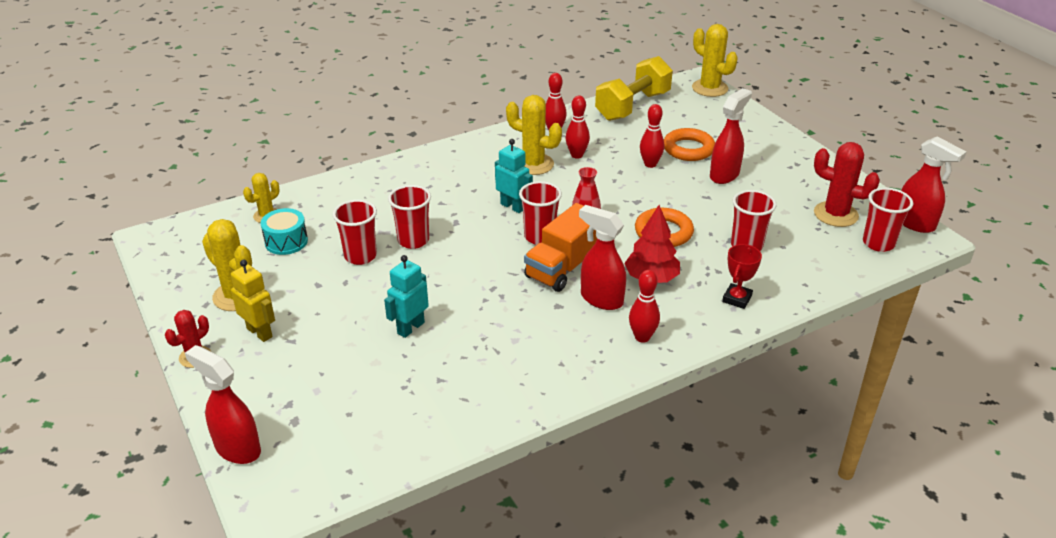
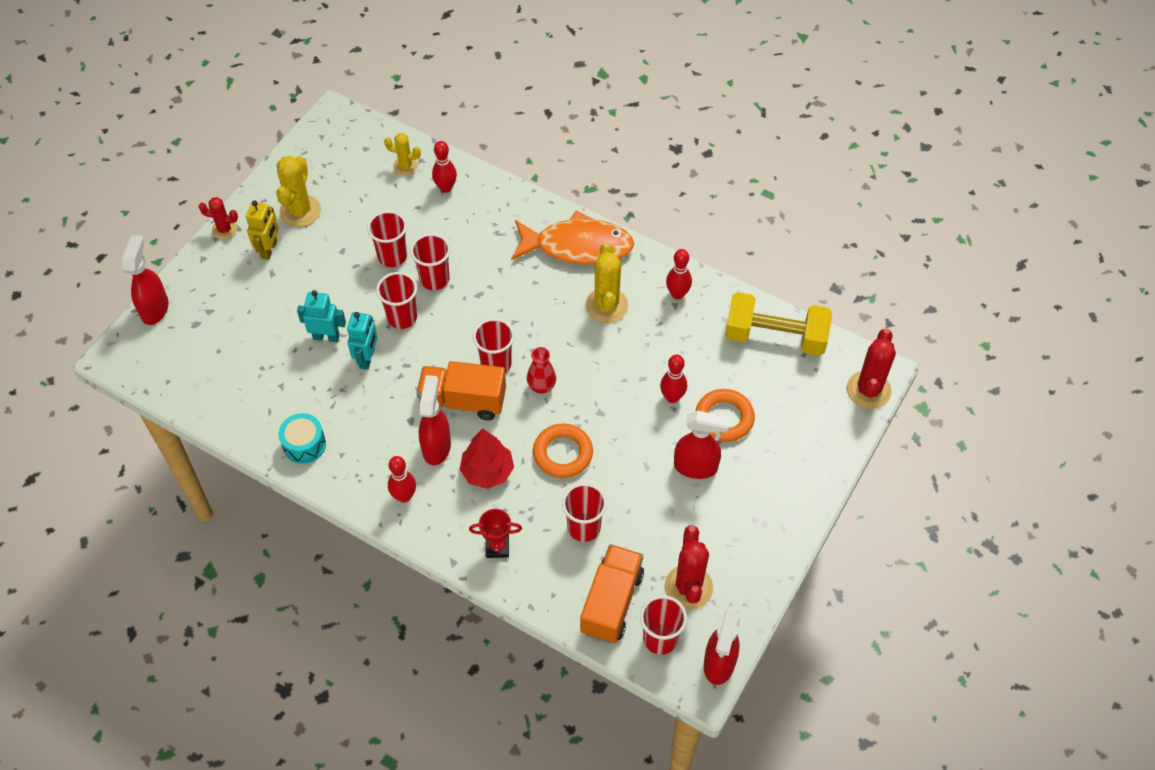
camera: 60 degrees right, 20 degrees up
turquoise drum [261,208,308,255] -> turquoise drum moved to [279,413,326,464]
turquoise robot [495,139,533,213] -> turquoise robot moved to [347,312,378,370]
red bowling pin [566,95,590,159] -> red bowling pin moved to [432,141,457,193]
yellow cactus [692,24,738,97] -> red cactus [847,328,896,409]
none -> red cup [376,272,417,329]
none -> orange fish [511,211,634,265]
none -> orange truck [580,544,644,643]

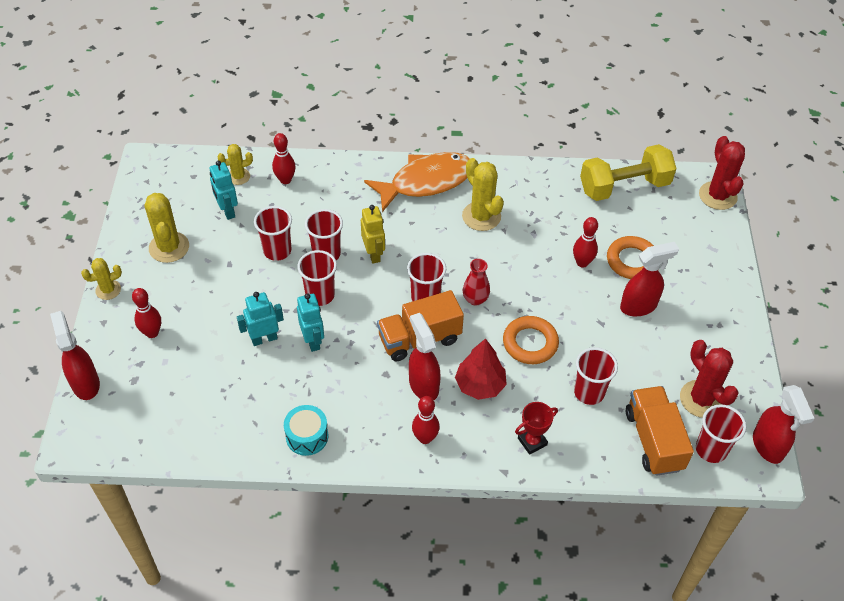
camera: 30 degrees left, 5 degrees down
red cactus [199,197,238,240] -> yellow cactus [81,258,122,300]
yellow robot [246,201,279,260] -> yellow robot moved to [361,205,385,264]
red bowling pin [666,249,692,299] -> red bowling pin moved to [132,288,161,338]
none -> turquoise robot [210,161,238,220]

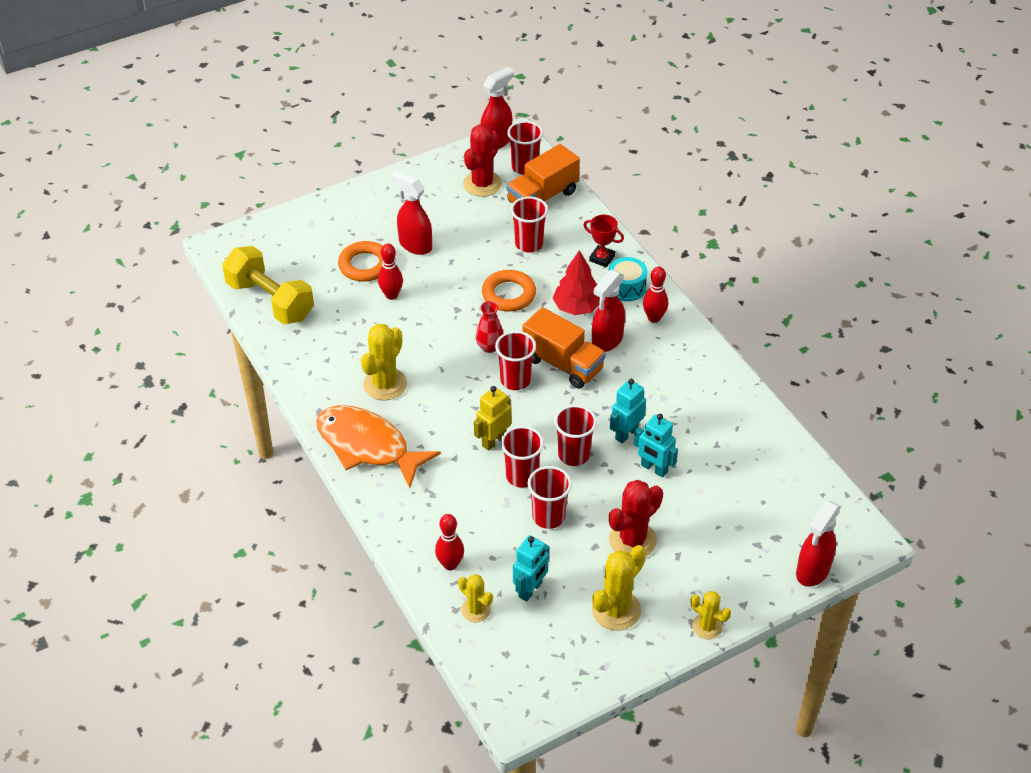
camera: 120 degrees left, 5 degrees down
red bowling pin [132,288,161,338] -> none
turquoise drum [284,405,328,456] -> turquoise drum moved to [609,257,647,301]
red cactus [699,136,745,210] -> red cactus moved to [609,480,663,556]

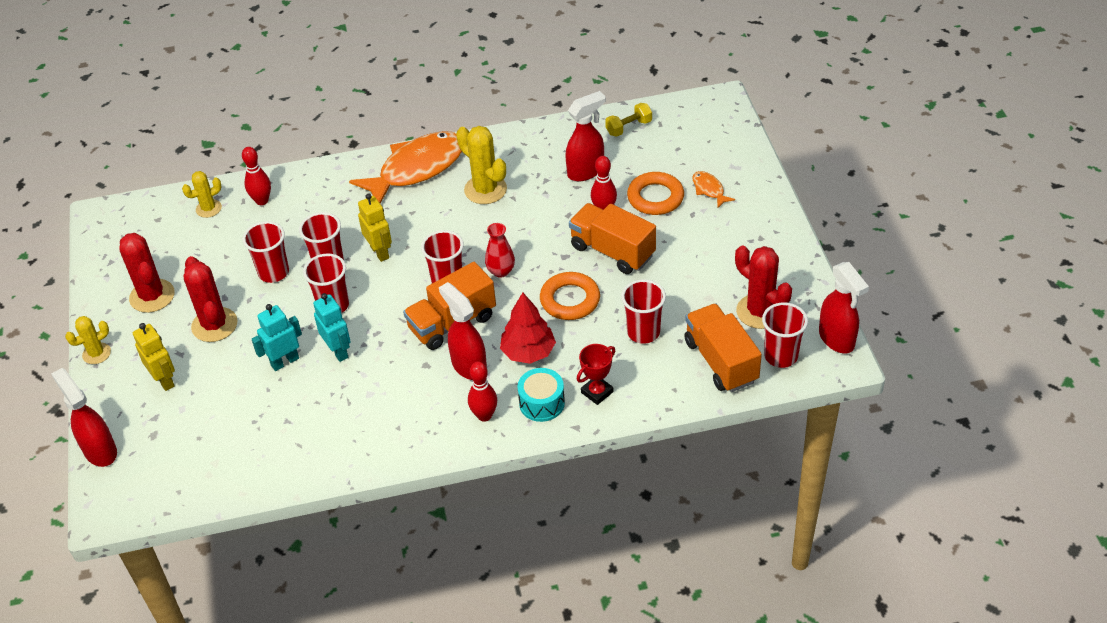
camera: 110 degrees right, 0 degrees up
yellow dumbbell [222,246,314,324] -> yellow dumbbell [605,103,652,137], size x0.48
red spray bottle [391,170,432,255] -> red spray bottle moved to [566,91,605,181]
turquoise robot [513,535,549,602] -> none
yellow cactus [592,545,646,631] -> red cactus [119,233,175,313]
none -> yellow robot [133,323,175,391]
none -> orange truck [569,203,656,274]
none -> orange fish [692,171,735,208]

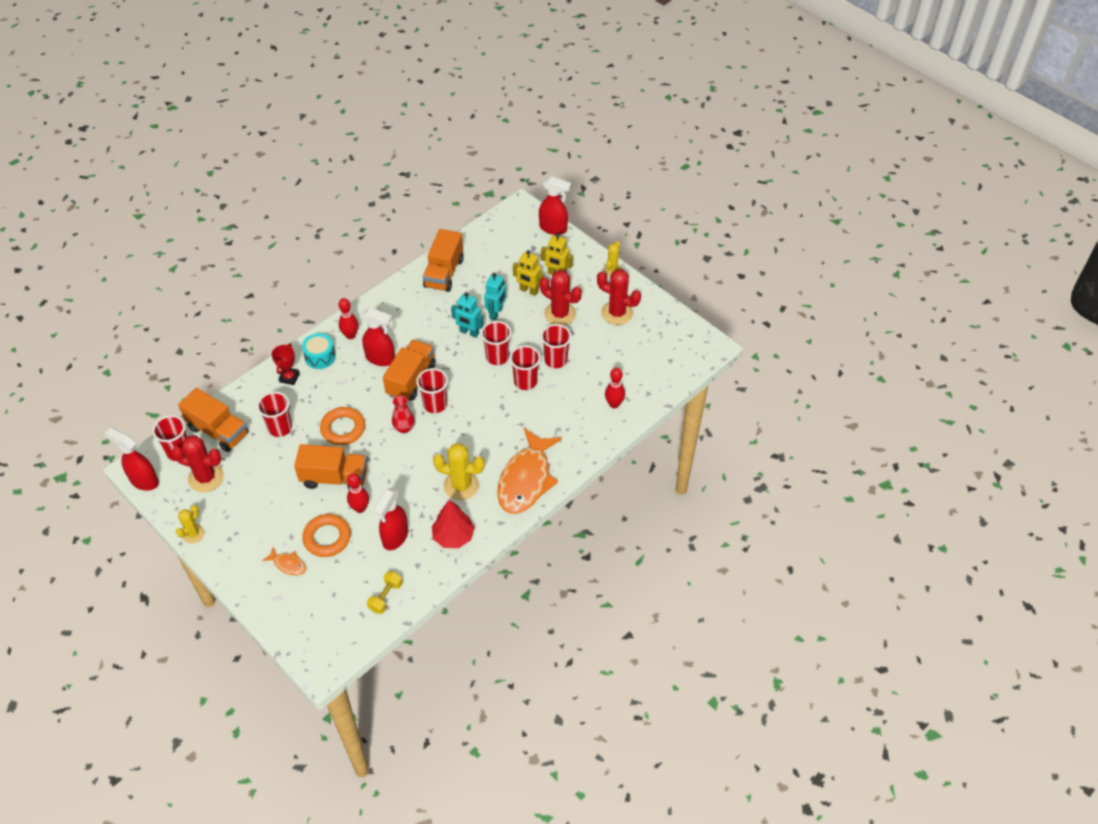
camera: 145 degrees right, 5 degrees up
yellow cactus [182,171,222,218] -> yellow cactus moved to [176,505,205,544]
yellow robot [358,193,392,262] -> yellow robot moved to [513,250,544,296]
red tree [500,292,556,364] -> red tree moved to [432,500,475,548]
none -> orange truck [423,229,464,292]

